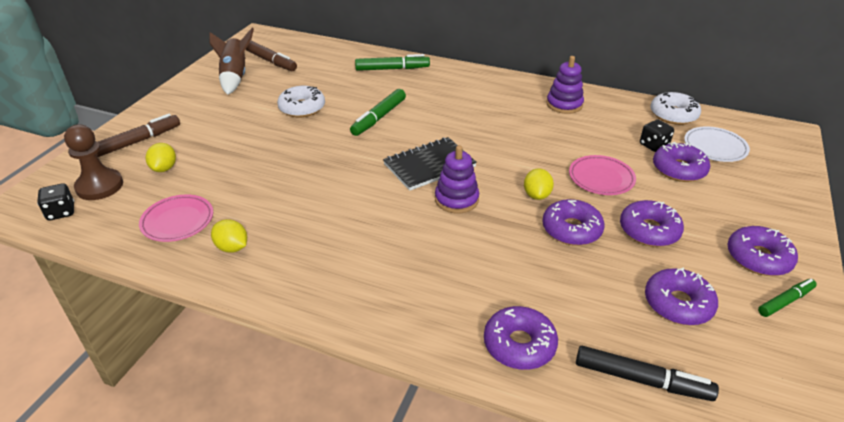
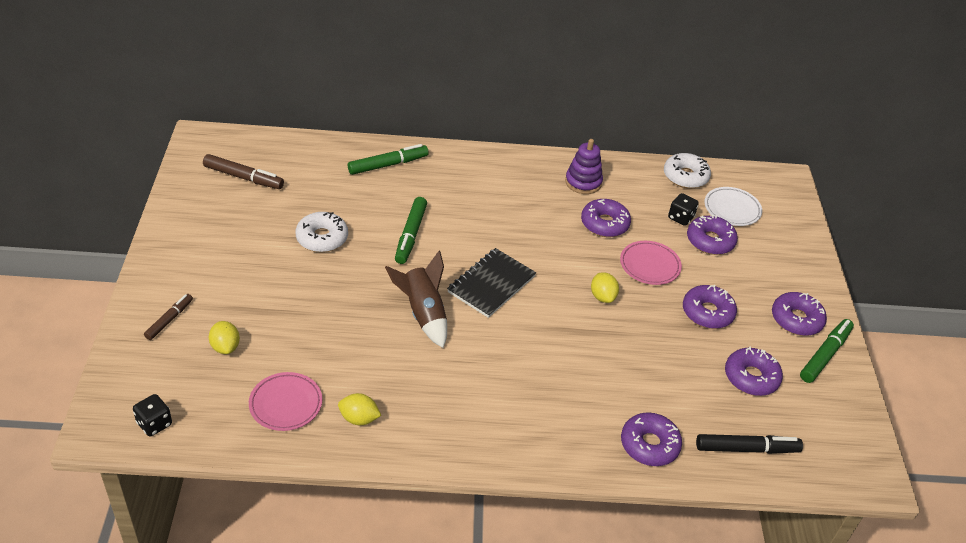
camera: 25 degrees left, 5 degrees up
brown pawn [64,125,123,200] -> none
brown marker [96,114,180,157] -> brown marker [144,294,193,340], size x0.65
brown rocket [209,27,254,95] -> brown rocket moved to [385,251,447,348]
purple stacking toy [435,145,479,214] -> none
purple donut [542,199,605,246] -> purple donut moved to [581,199,631,237]
green marker [758,279,817,317] -> green marker [800,319,854,383], size x1.55

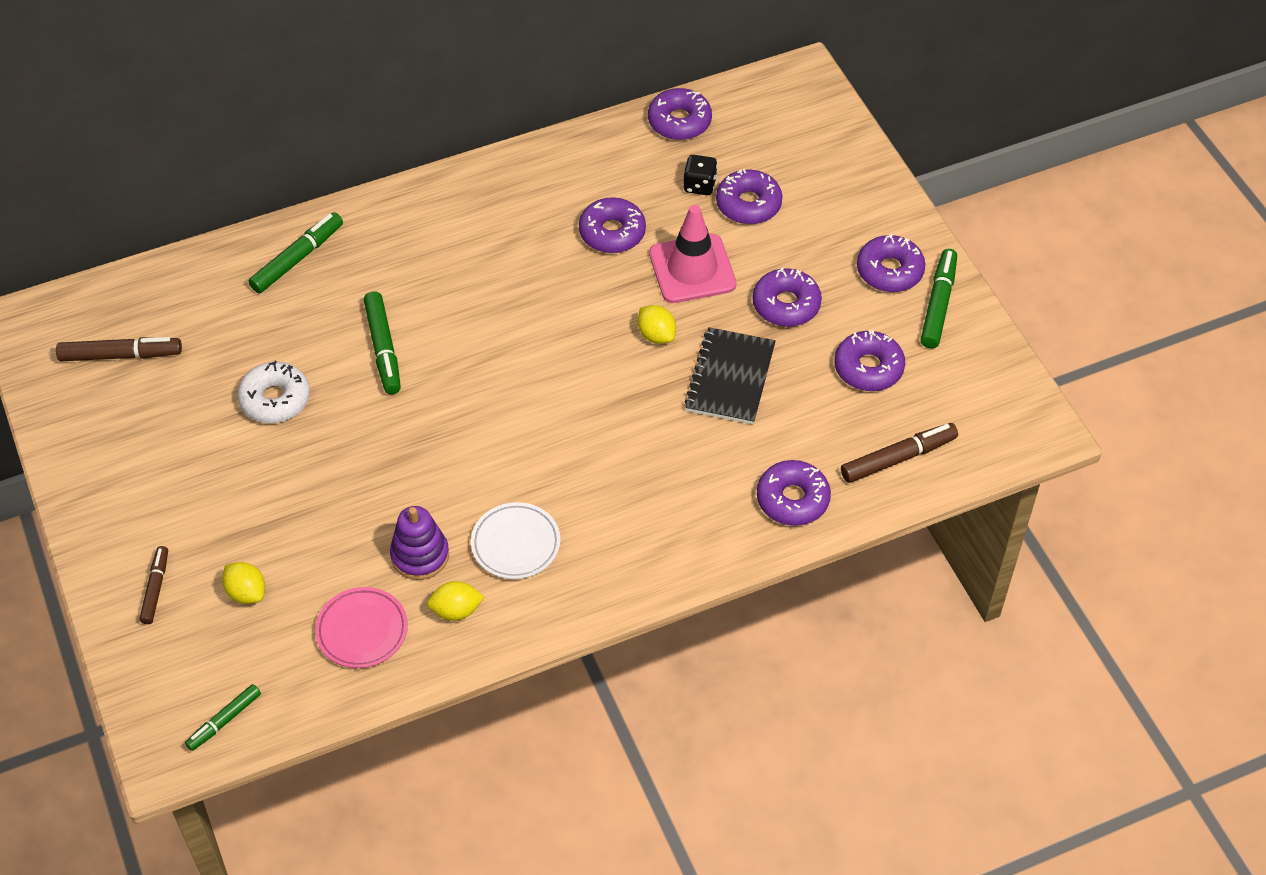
camera: 20 degrees left, 10 degrees up
black dice [133,394,172,436] -> green marker [185,684,261,751]
brown rocket [385,251,447,348] -> none
black notebook [447,248,536,318] -> black notebook moved to [684,327,776,424]
purple stacking toy [565,139,603,194] -> purple stacking toy moved to [390,506,449,580]
pink plate [620,241,682,285] -> pink traffic cone [649,205,736,303]
white donut [664,153,711,188] -> purple donut [648,88,712,140]
black marker [696,434,803,454] -> brown marker [841,423,958,483]
white plate [704,187,762,226] -> white plate moved to [471,502,560,579]

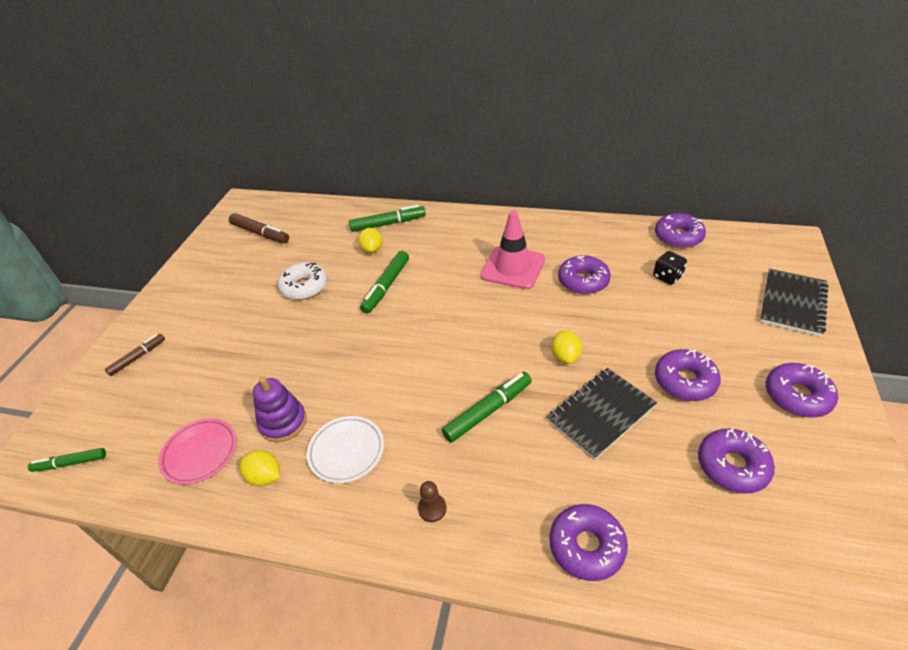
camera: 40 degrees right, 10 degrees down
yellow lemon [222,562,265,604] -> yellow lemon moved to [358,228,382,253]
pink traffic cone [649,205,736,303] -> pink traffic cone moved to [480,211,545,289]
purple donut [716,169,783,224] -> none
brown marker [841,423,958,483] -> none
green marker [921,249,957,348] -> green marker moved to [442,372,532,442]
none -> brown pawn [418,481,447,522]
none -> black notebook [760,269,828,337]

